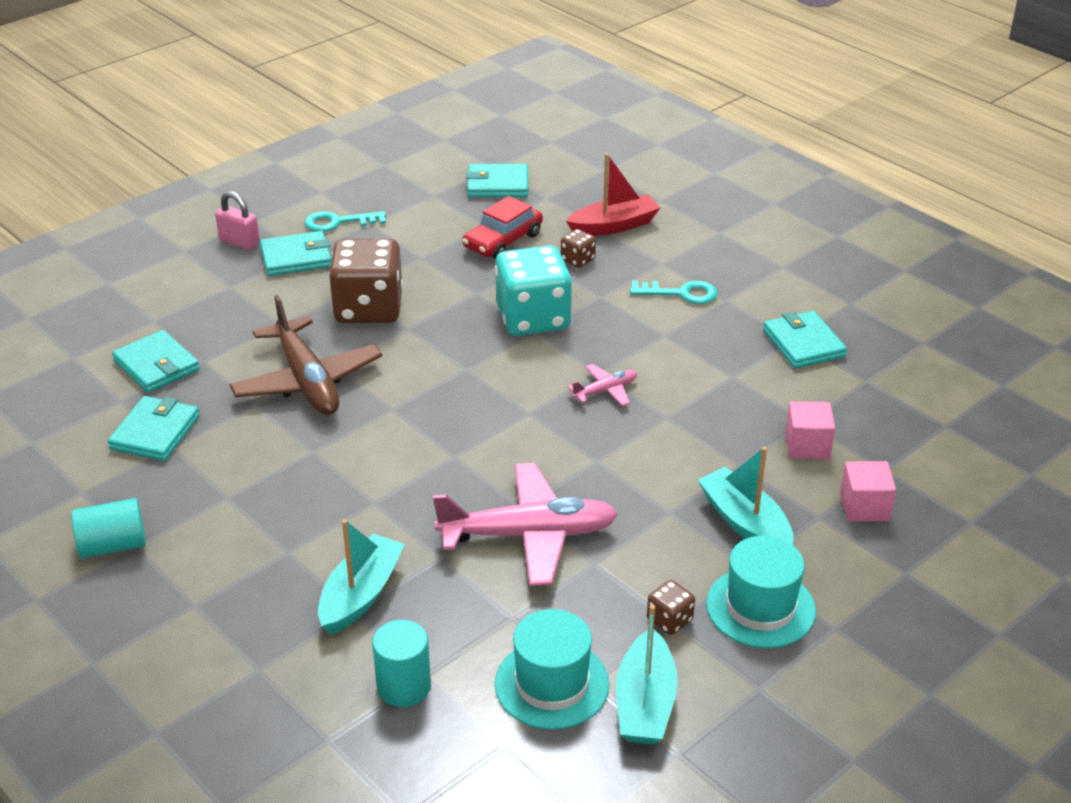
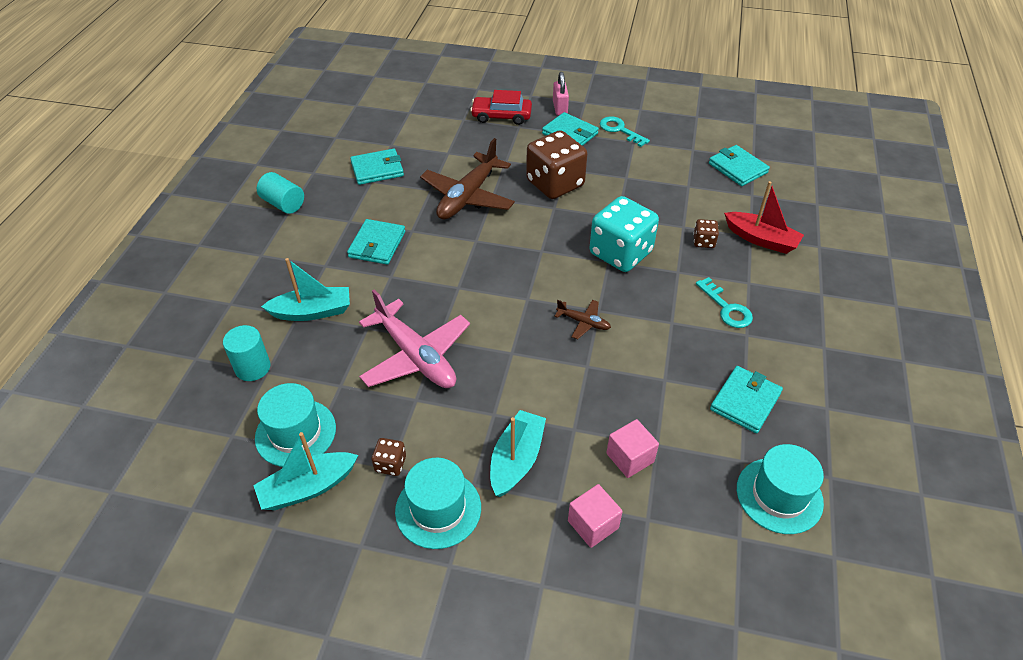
camera: 55 degrees right, 10 degrees up
turquoise wallet [112,330,200,393] -> turquoise wallet moved to [347,219,405,265]
red car [462,196,543,259] -> red car moved to [470,90,532,125]
pink plane [568,364,637,406] -> brown plane [554,300,611,339]
none -> turquoise hat [737,444,824,534]

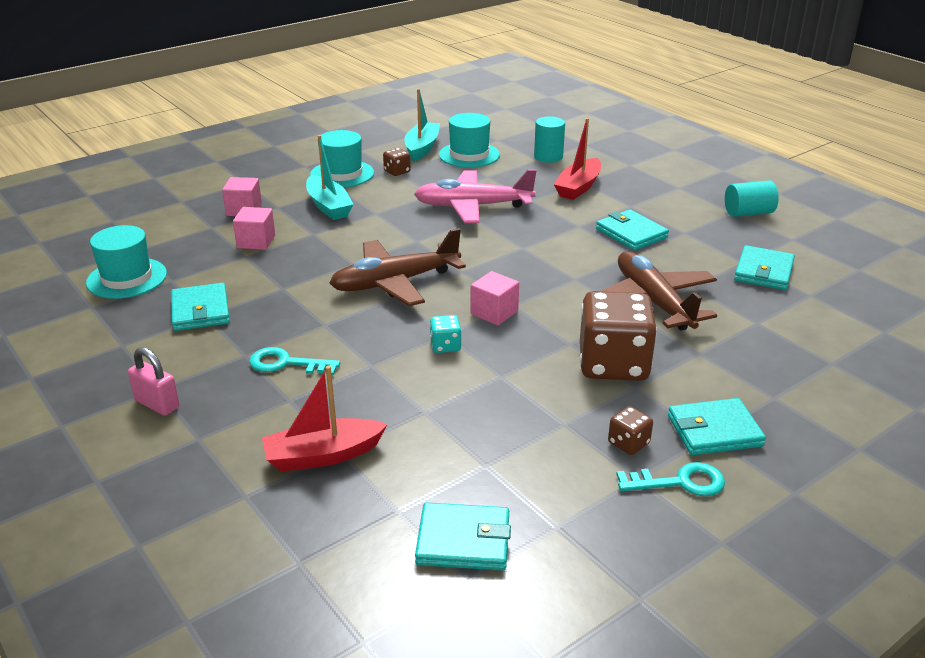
camera: 130 degrees right, 15 degrees down
turquoise boat [261,258,350,321] -> red boat [554,118,601,200]
red car [470,90,532,125] -> none
pink padlock [553,72,569,116] -> pink padlock moved to [128,347,179,416]
brown plane [554,300,611,339] -> brown plane [329,228,466,306], size x2.16
turquoise dice [589,196,659,272] -> turquoise dice [430,315,462,353], size x0.43
brown dice [693,219,719,248] -> brown dice moved to [608,406,653,455]
none -> pink cube [470,271,519,325]

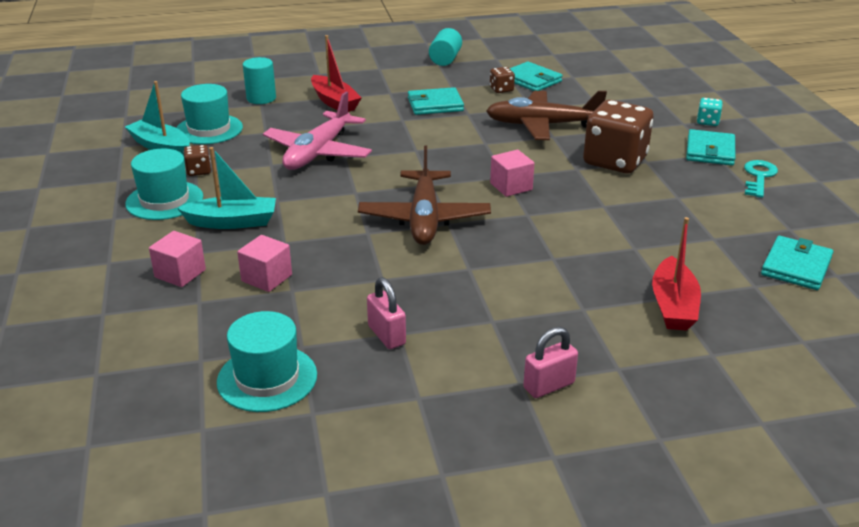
camera: 65 degrees left, 0 degrees up
turquoise wallet [171,283,230,331] -> pink padlock [367,277,406,349]
turquoise key [249,347,340,376] -> none
turquoise dice [430,315,462,353] -> turquoise dice moved to [697,98,723,126]
brown dice [608,406,653,455] -> brown dice moved to [490,67,515,93]

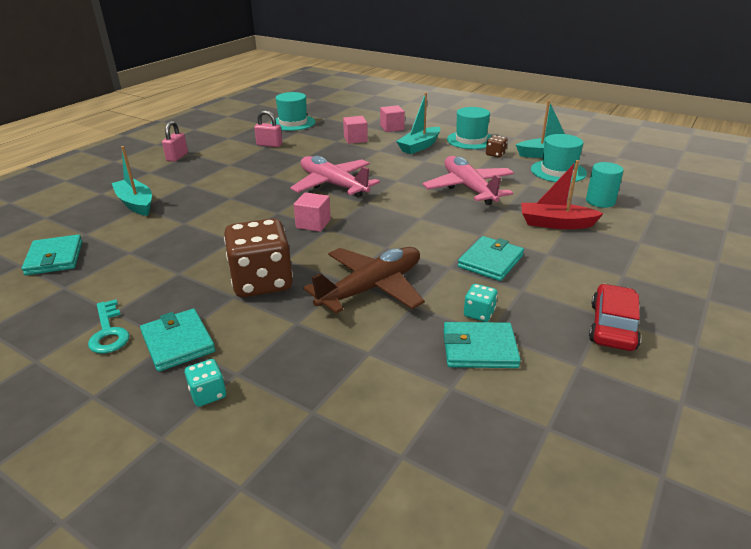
camera: 135 degrees right, 0 degrees up
brown plane [358,146,491,245] -> pink plane [290,156,380,197]
turquoise cylinder [429,28,462,66] -> red car [589,284,641,351]
brown dice [490,67,515,93] -> turquoise dice [464,284,497,322]
red boat [652,217,701,331] -> turquoise boat [112,146,152,216]

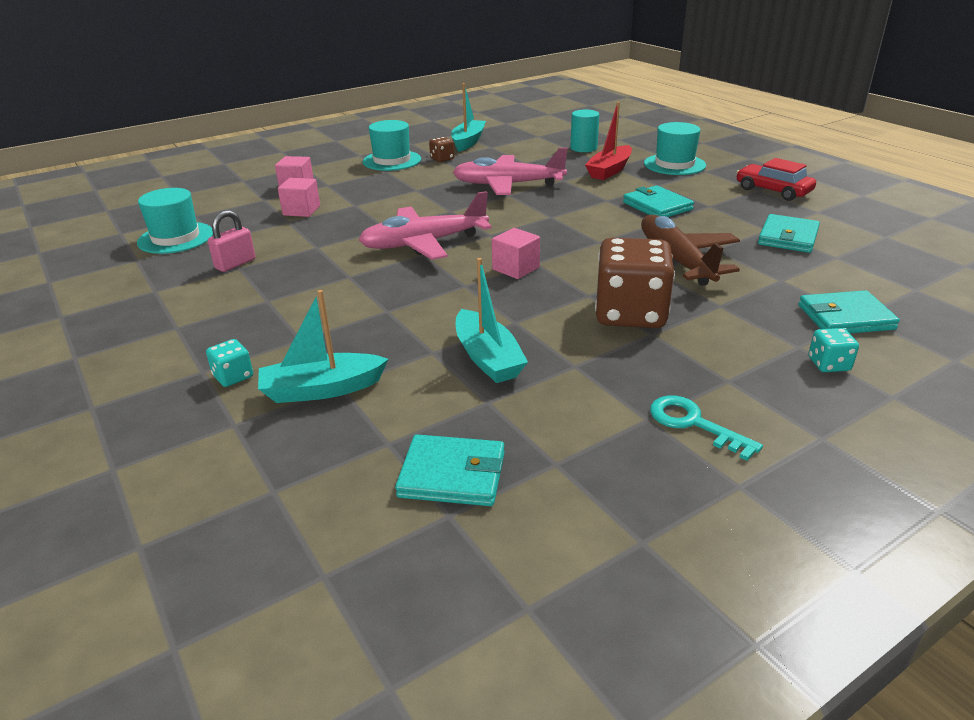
camera: 65 degrees left, 0 degrees up
turquoise key [88,299,130,353] -> turquoise key turned 135 degrees counterclockwise [650,396,763,461]
turquoise wallet [140,309,215,372] -> turquoise wallet moved to [799,290,900,333]
pink padlock [162,121,188,162] -> none
turquoise boat [396,93,441,154] -> turquoise boat moved to [456,258,528,383]
turquoise dice [464,284,497,322] -> turquoise dice moved to [206,339,253,387]
turquoise hat [531,134,587,183] -> turquoise hat moved to [644,122,706,175]

